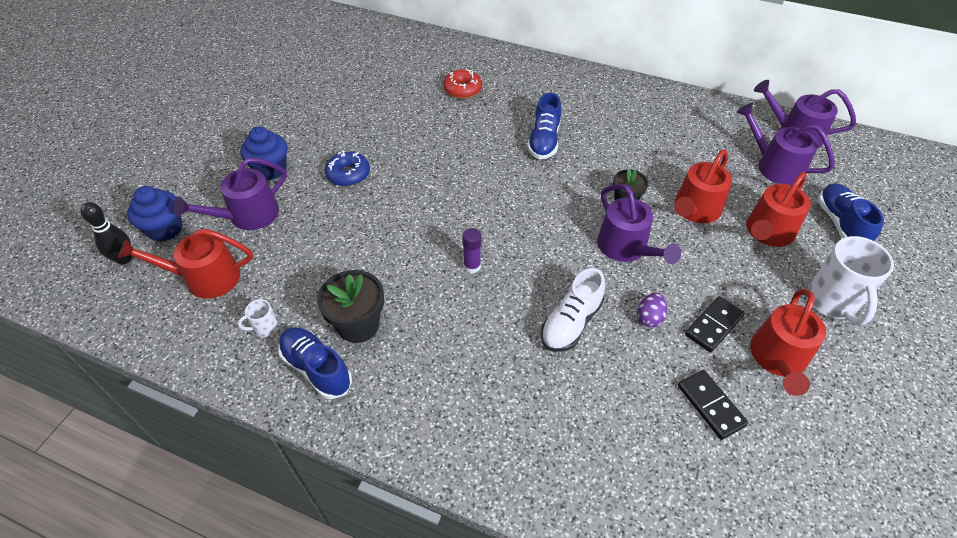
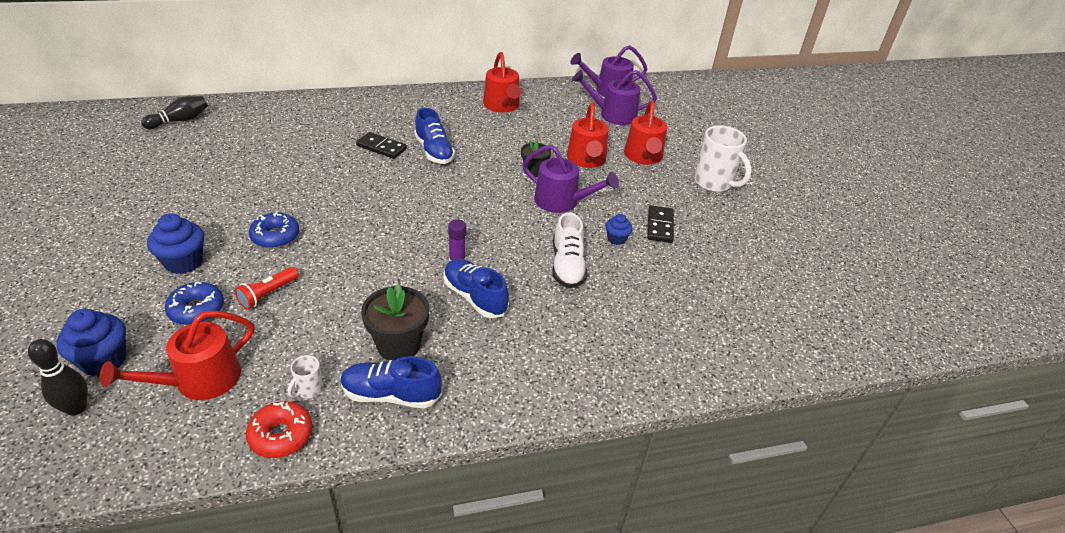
camera: 40 degrees left, 10 degrees down
purple watering can [173,158,287,230] -> blue donut [165,282,224,325]
red donut [443,69,482,99] -> red donut moved to [246,401,313,458]
purple egg [637,293,668,327] -> blue cupcake [606,214,633,245]
black domino [678,370,748,440] -> black domino moved to [356,132,407,159]
red watering can [750,289,826,396] -> red watering can moved to [483,52,521,112]
blue shoe [818,184,884,241] -> blue shoe moved to [443,259,509,318]
none -> black bowling pin [141,96,208,129]
none -> red flashlight [235,267,299,309]

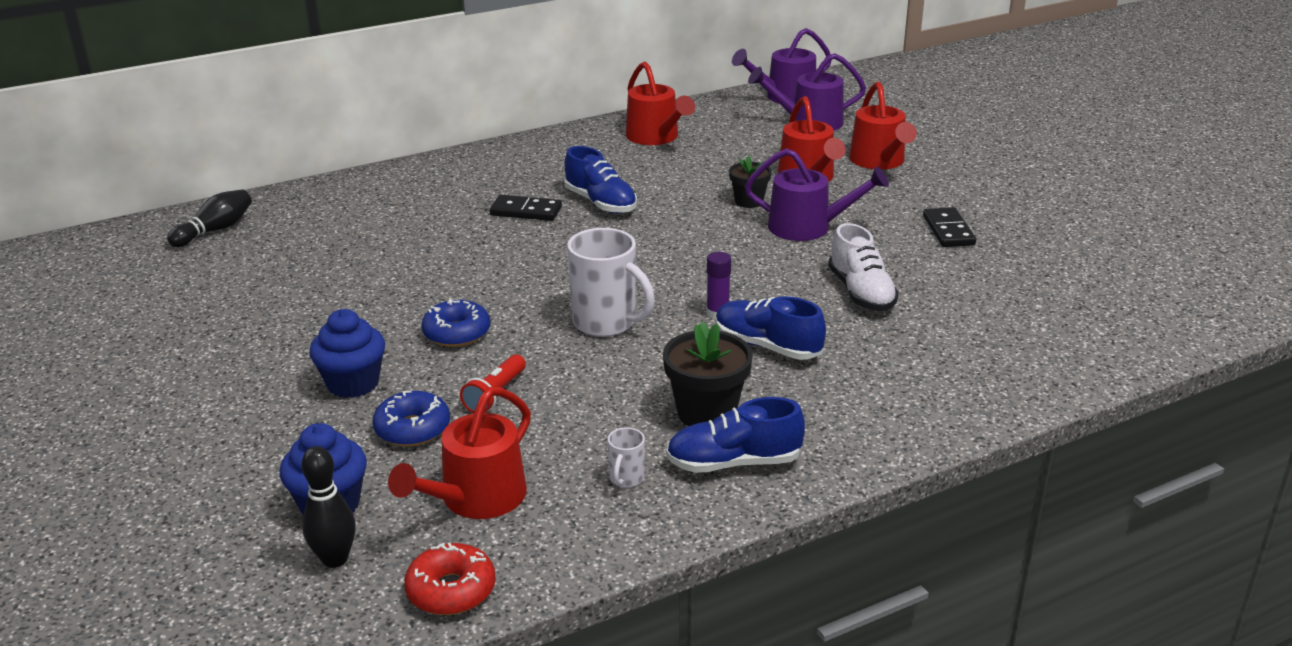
camera: 10 degrees left, 10 degrees down
red donut [246,401,313,458] -> red donut moved to [404,543,496,615]
blue cupcake [606,214,633,245] -> none
white mug [694,126,752,192] -> white mug moved to [567,228,655,337]

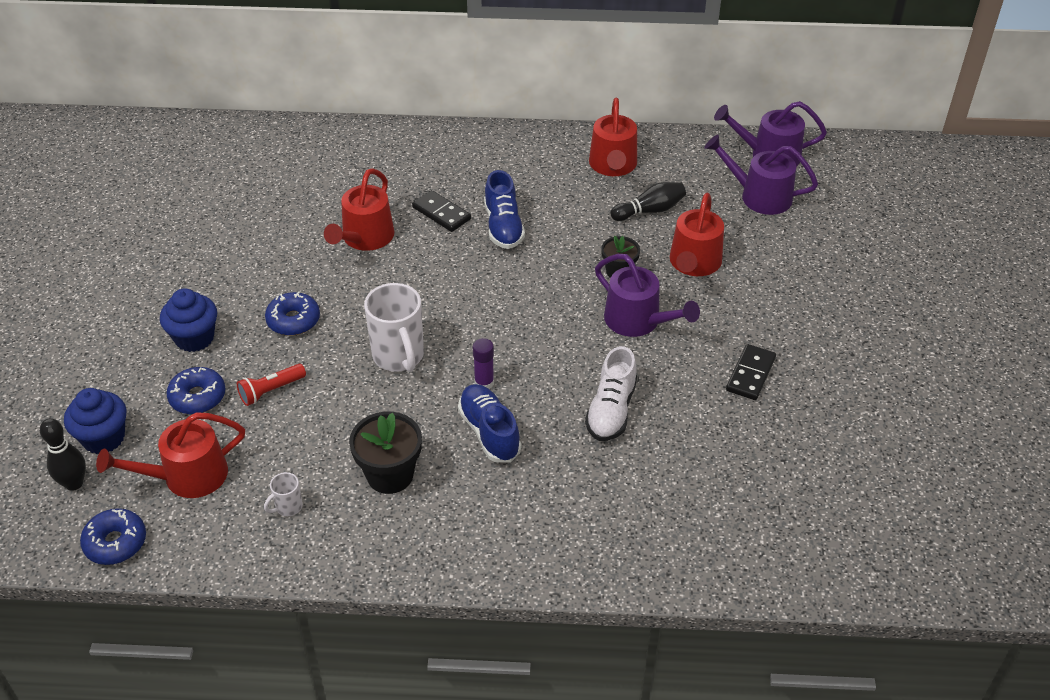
camera: 30 degrees right, 15 degrees up
black bowling pin [167,189,252,247] -> black bowling pin moved to [610,182,686,221]
red donut [404,543,496,615] -> blue donut [80,508,146,565]
blue shoe [666,397,805,473] -> none
red watering can [849,82,917,170] -> red watering can moved to [324,168,394,251]

